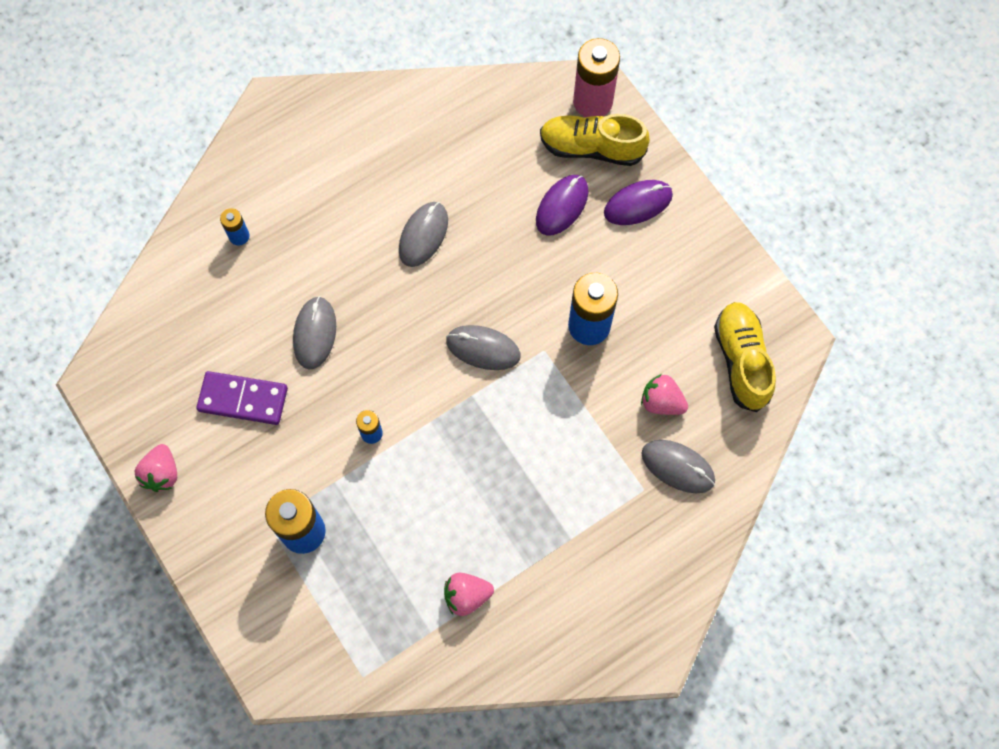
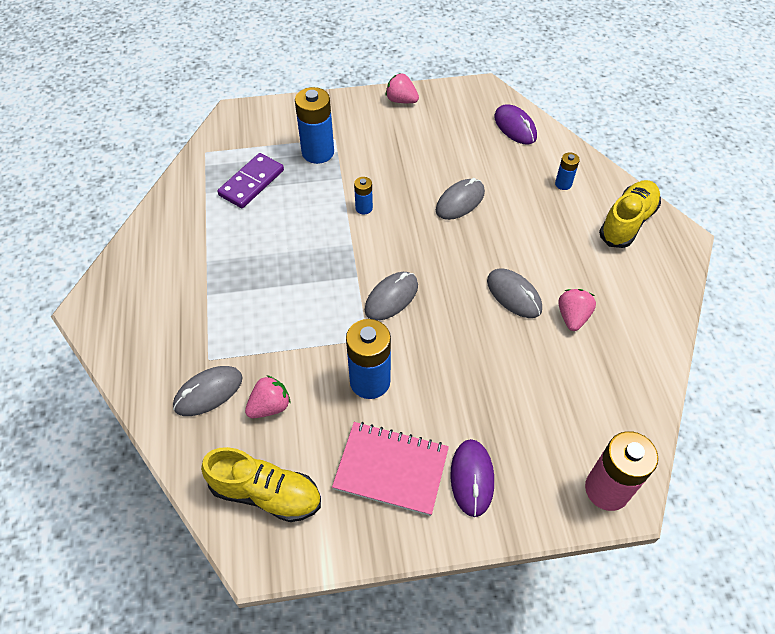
camera: 115 degrees right, 15 degrees down
purple domino [196,371,288,425] -> purple domino moved to [217,153,284,208]
grey mouse [293,296,336,369] -> grey mouse turned 75 degrees counterclockwise [436,178,485,220]
pink strawberry [444,573,494,616] -> pink strawberry moved to [559,289,596,331]
purple mouse [536,175,588,236] -> purple mouse moved to [494,105,537,145]
yellow shoe [540,114,650,166] -> yellow shoe moved to [599,180,661,248]
none -> pink notebook [332,422,449,516]

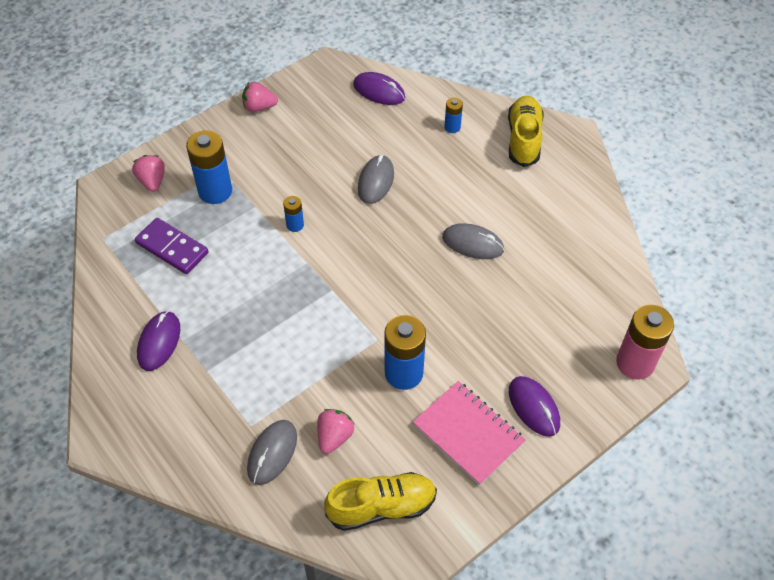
camera: 30 degrees left, 0 degrees up
purple domino [217,153,284,208] -> purple domino turned 60 degrees counterclockwise [135,218,208,274]
pink notebook [332,422,449,516] -> pink notebook turned 60 degrees clockwise [413,381,526,486]
grey mouse [365,272,418,321] -> none
pink strawberry [559,289,596,331] -> pink strawberry moved to [132,155,165,192]
none -> purple mouse [137,311,180,371]

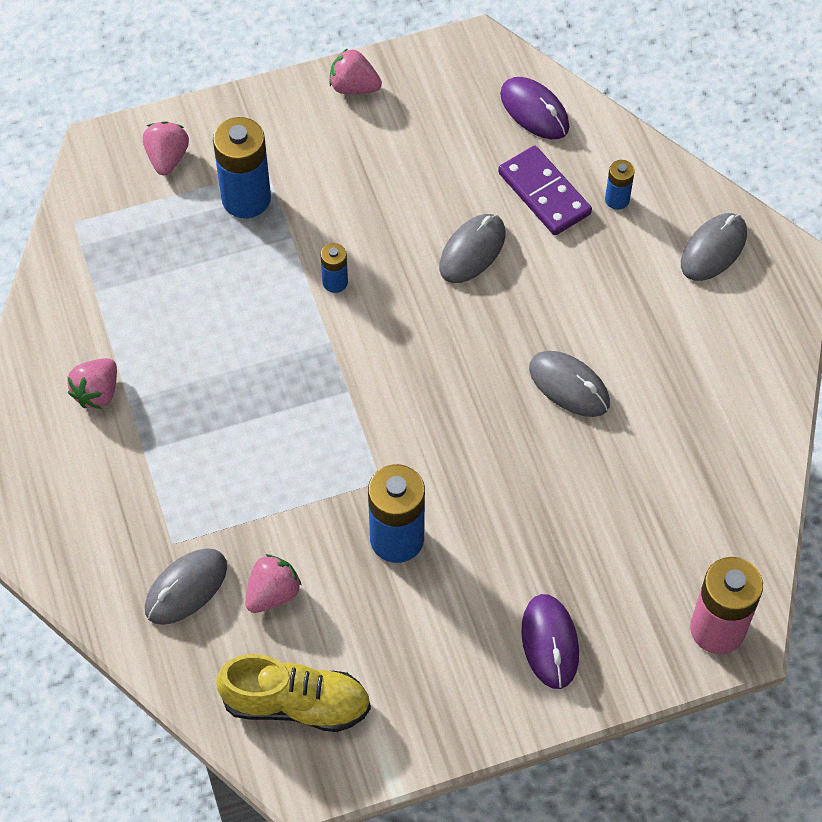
camera: 20 degrees right, 5 degrees up
purple domino [135,218,208,274] -> purple domino moved to [498,146,592,235]
purple mouse [137,311,180,371] -> pink strawberry [67,358,117,409]
pink notebook [413,381,526,486] -> none
yellow shoe [508,96,544,167] -> grey mouse [681,213,747,281]

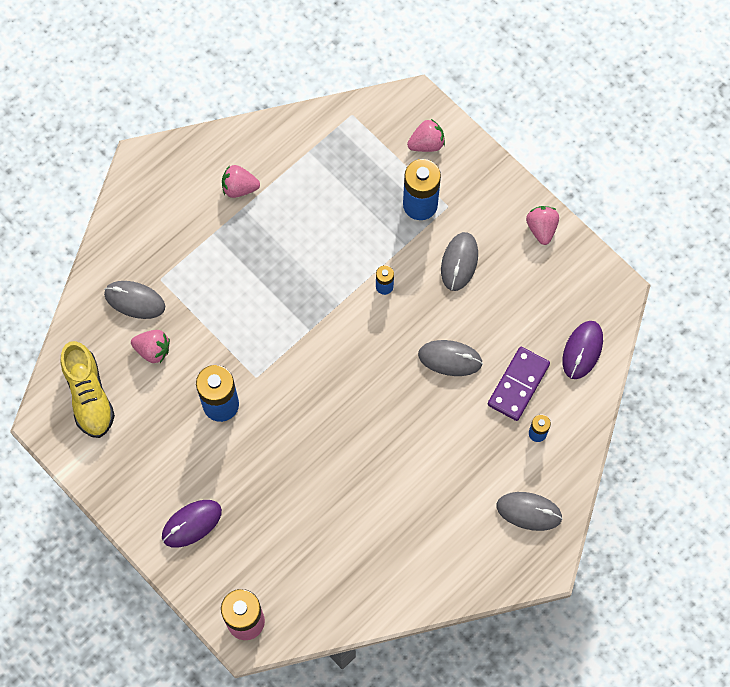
camera: 65 degrees right, 10 degrees up
grey mouse [529,351,610,417] -> grey mouse moved to [441,232,478,291]

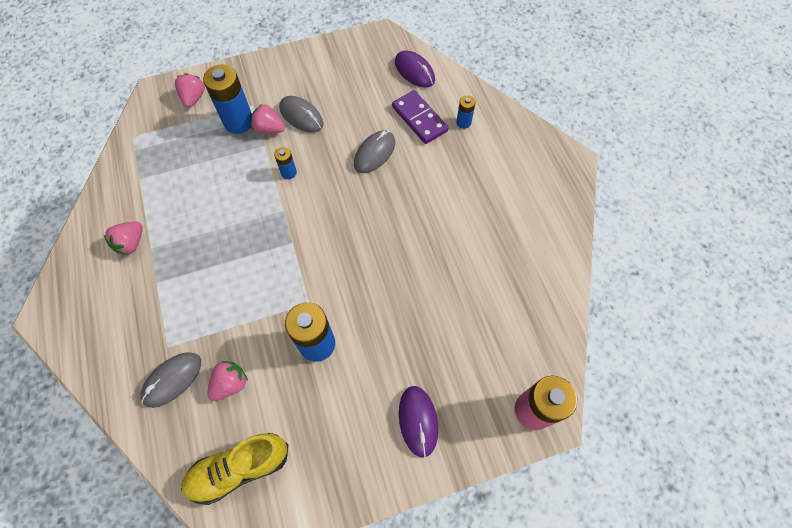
camera: 65 degrees left, 5 degrees down
yellow shoe [61,341,115,438] -> yellow shoe turned 150 degrees clockwise [181,433,288,505]
grey mouse [497,492,563,531] -> none
pink strawberry [526,206,559,245] -> pink strawberry moved to [251,104,285,134]

